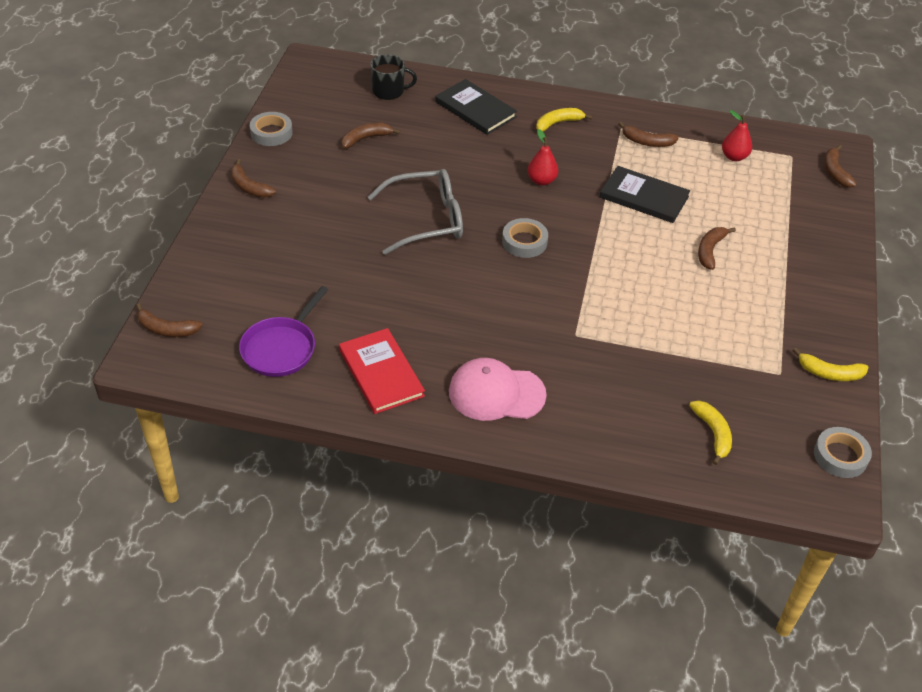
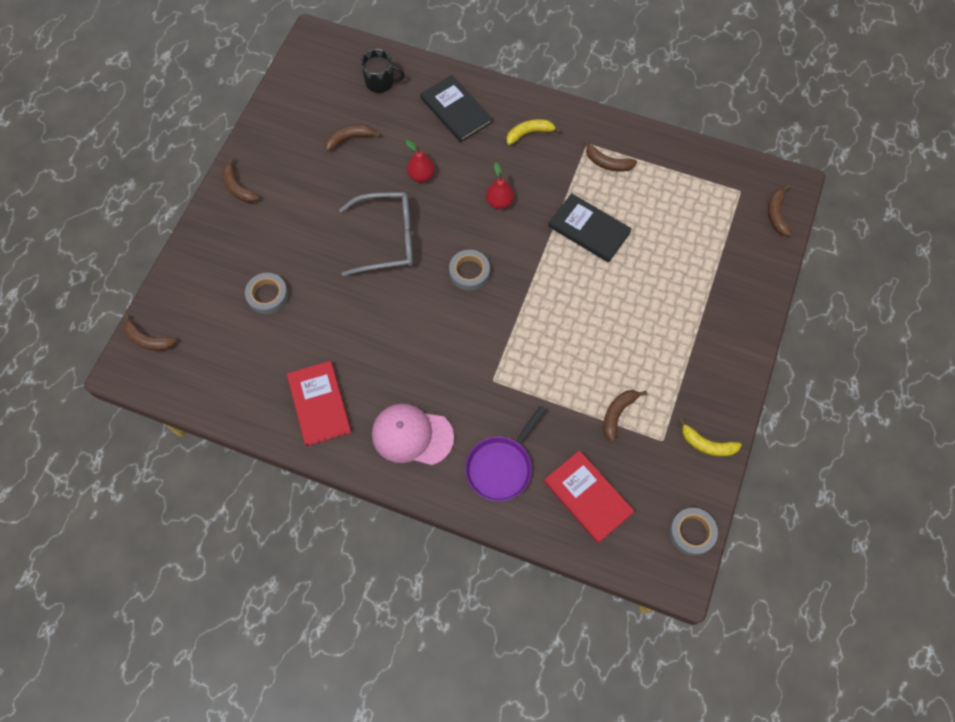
camera: 10 degrees right, 20 degrees up
purple pan [239,286,328,377] -> purple pan moved to [465,406,546,501]
grey tape [250,112,293,146] -> grey tape moved to [245,273,288,314]
yellow banana [689,400,732,465] -> red book [544,450,634,543]
brown banana [698,227,736,270] -> brown banana moved to [603,390,647,442]
red pear [722,110,752,161] -> red pear moved to [406,140,435,182]

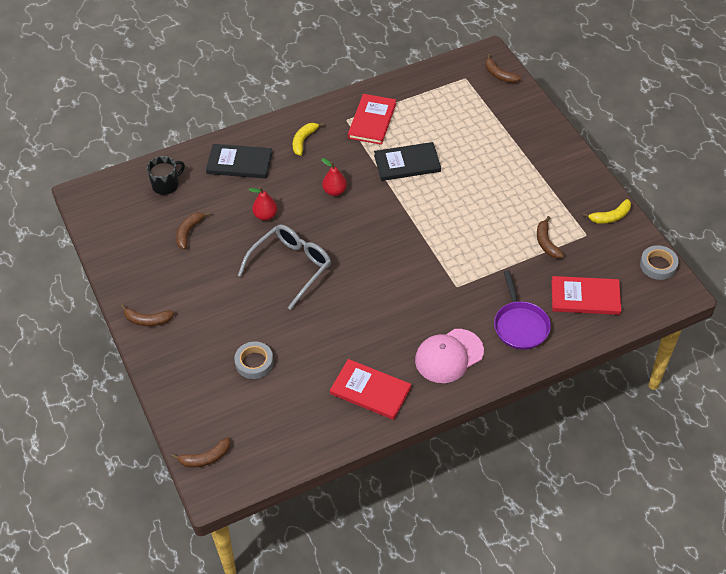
camera: 45 degrees left, 15 degrees down
grey tape [449,250,490,291] -> none
brown banana [584,139,637,172] -> red book [348,94,396,145]

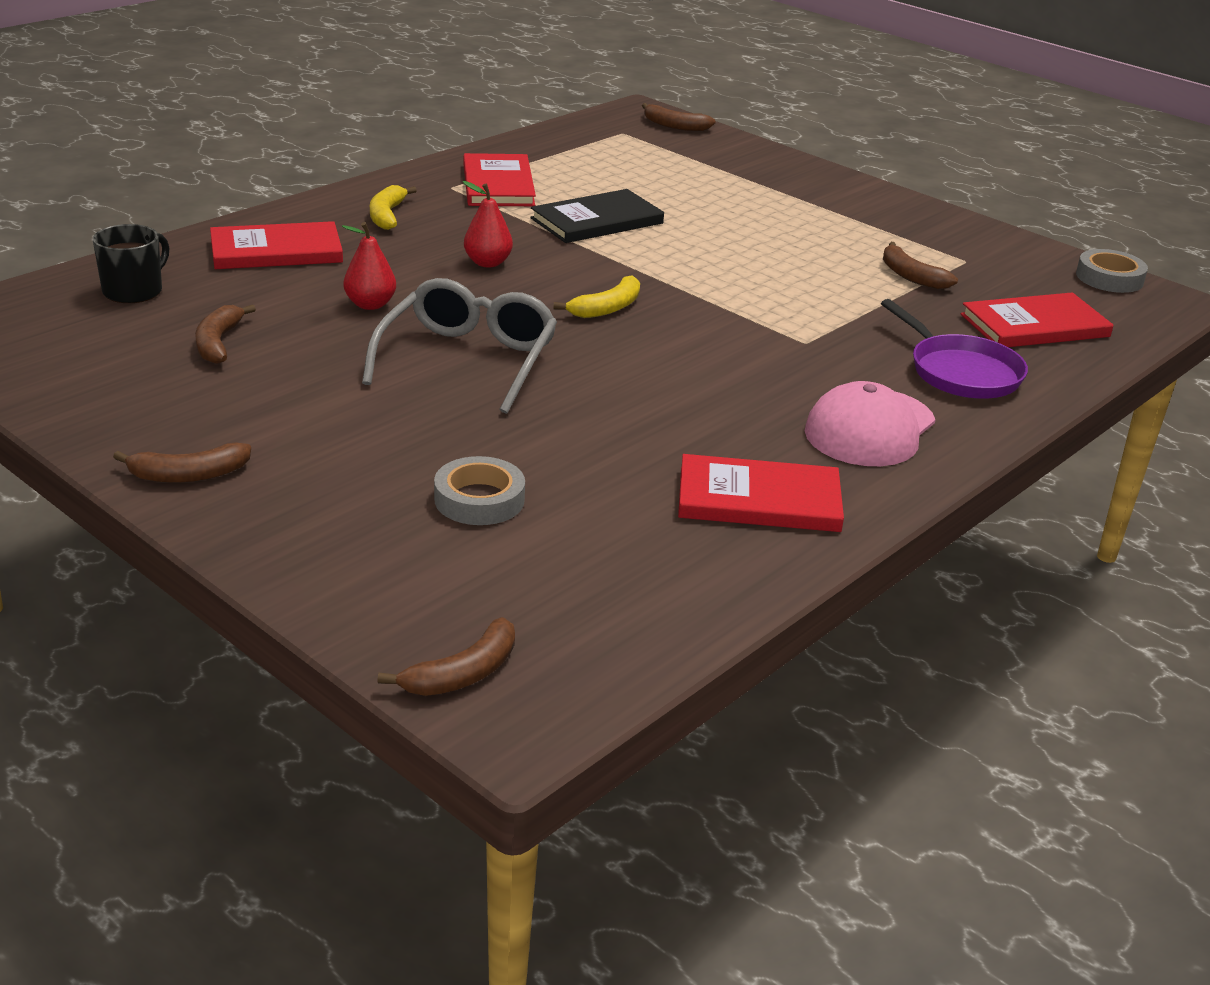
camera: 25 degrees left, 20 degrees down
black book [206,144,273,179] -> red book [210,221,343,269]
yellow banana [583,199,631,224] -> yellow banana moved to [553,275,640,318]

